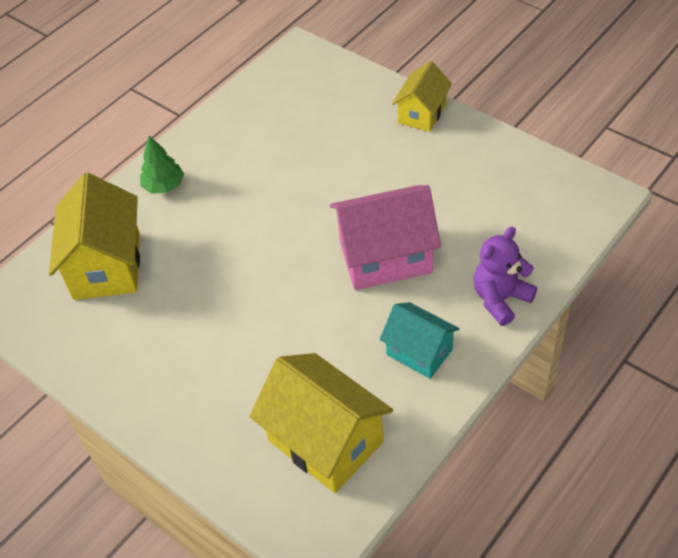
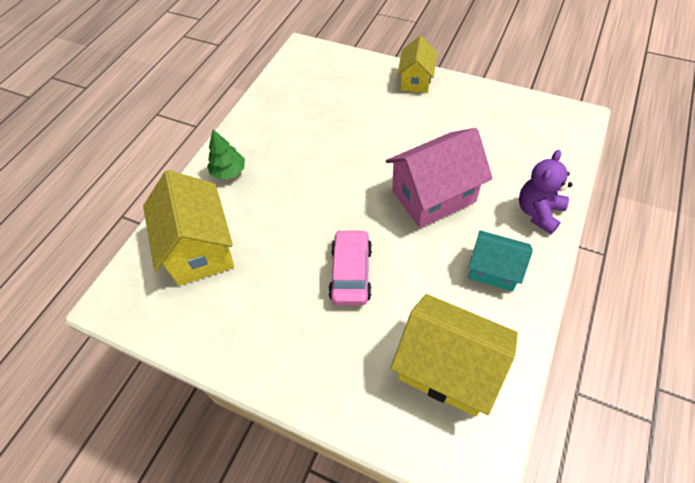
camera: 15 degrees left, 5 degrees up
none -> pink car [328,229,372,305]

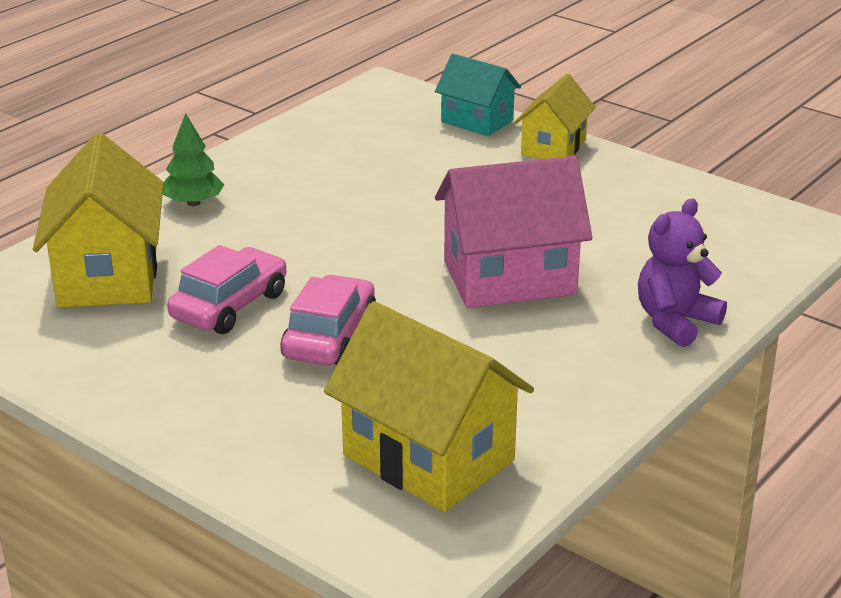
camera: 10 degrees right, 25 degrees down
turquoise house [468,230,533,292] -> turquoise house moved to [435,54,521,136]
none -> pink car [167,245,287,334]

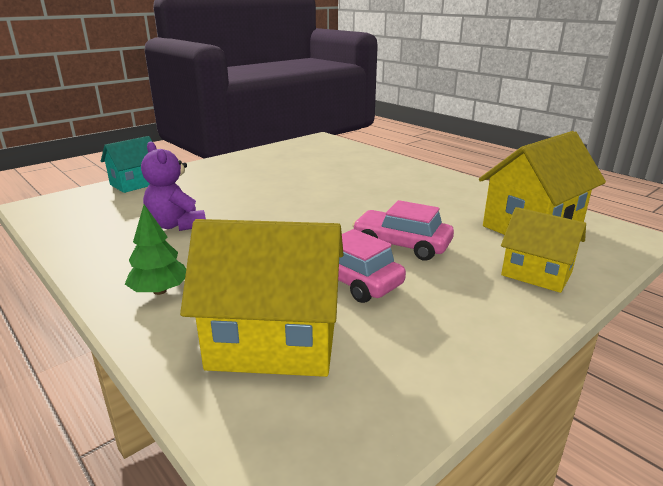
camera: 80 degrees left, 5 degrees down
pink house [435,156,593,308] -> none
yellow house [515,74,595,159] -> yellow house moved to [501,207,586,293]
purple teddy bear [638,199,727,347] -> purple teddy bear moved to [141,141,206,231]

